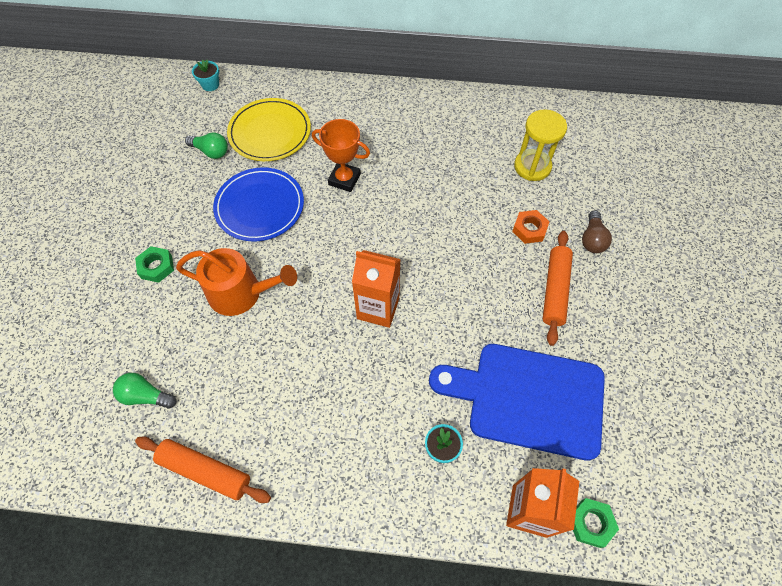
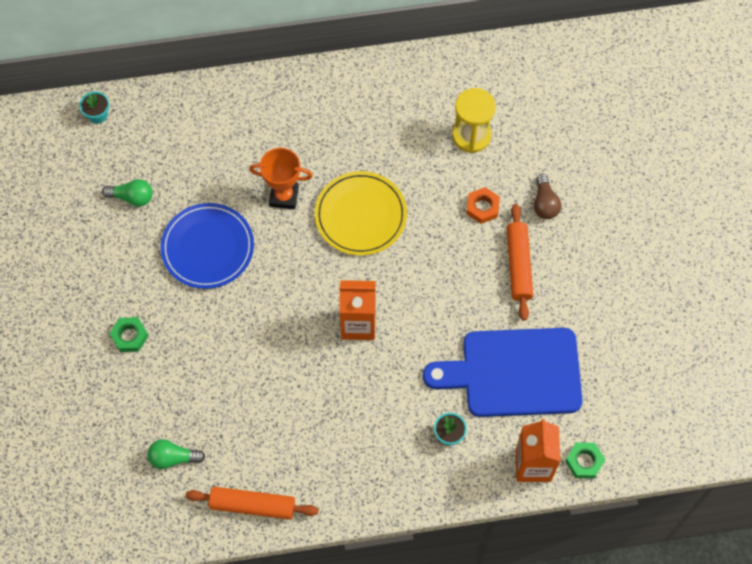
camera: 15 degrees left, 5 degrees up
orange watering can [176,248,297,316] -> none
yellow plate [227,98,311,161] -> yellow plate moved to [315,171,407,255]

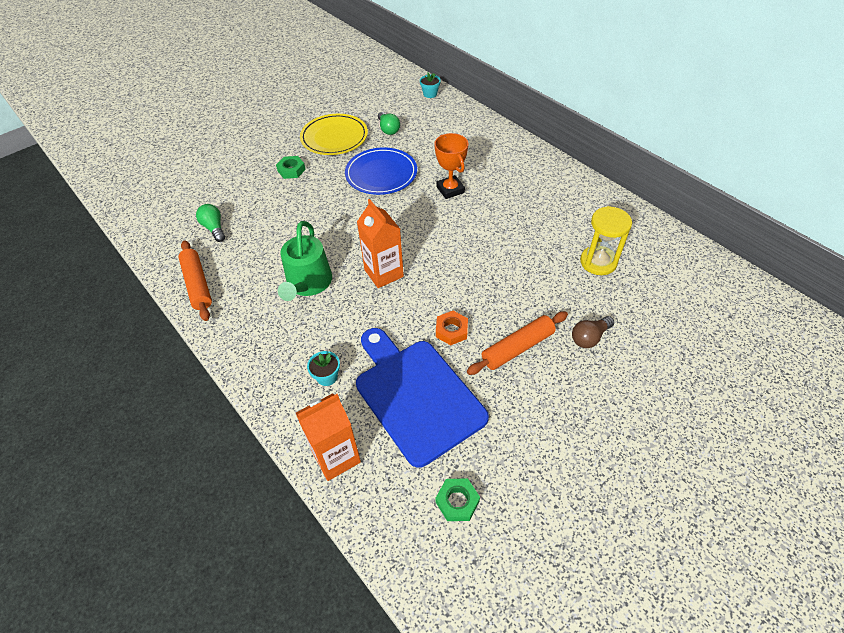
camera: 60 degrees right, 15 degrees down
yellow plate [315,171,407,255] -> yellow plate moved to [300,114,368,155]
orange nut [466,187,500,224] -> orange nut moved to [436,311,468,345]
green nut [565,442,605,478] -> green nut moved to [436,478,480,521]
none -> green watering can [278,221,332,301]

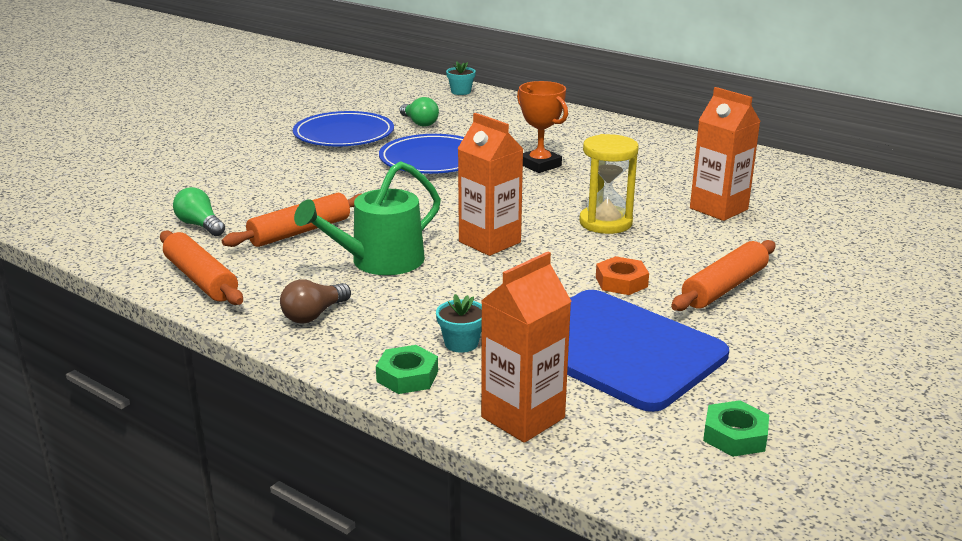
camera: 15 degrees left, 25 degrees down
green nut [276,156,306,179] -> green nut moved to [376,345,438,394]
green watering can [278,221,332,301] -> green watering can turned 60 degrees clockwise [294,161,441,275]
yellow plate [300,114,368,155] -> blue plate [293,111,394,146]
brown light bulb [572,316,614,348] -> brown light bulb moved to [280,279,351,323]
yellow hourglass [580,206,632,275] -> yellow hourglass moved to [579,134,639,234]
none -> orange rolling pin [222,193,361,247]
none -> orange carton [690,87,761,221]

